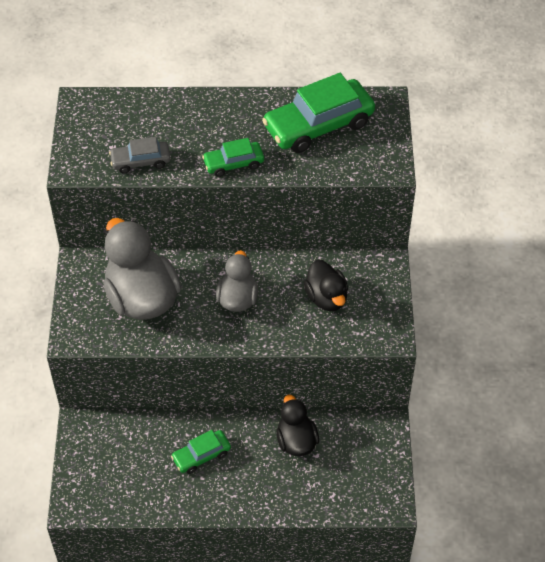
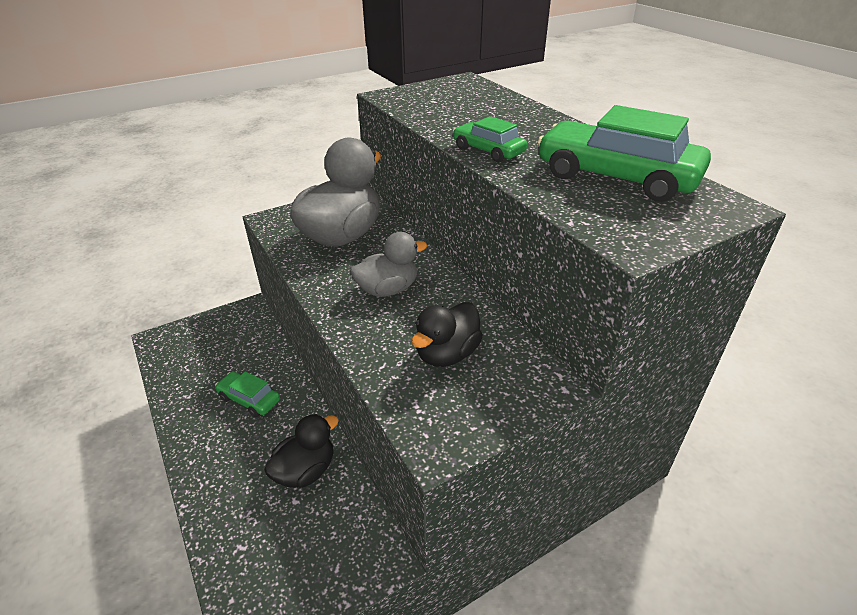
camera: 60 degrees right, 15 degrees down
grey car [109,137,171,174] -> none

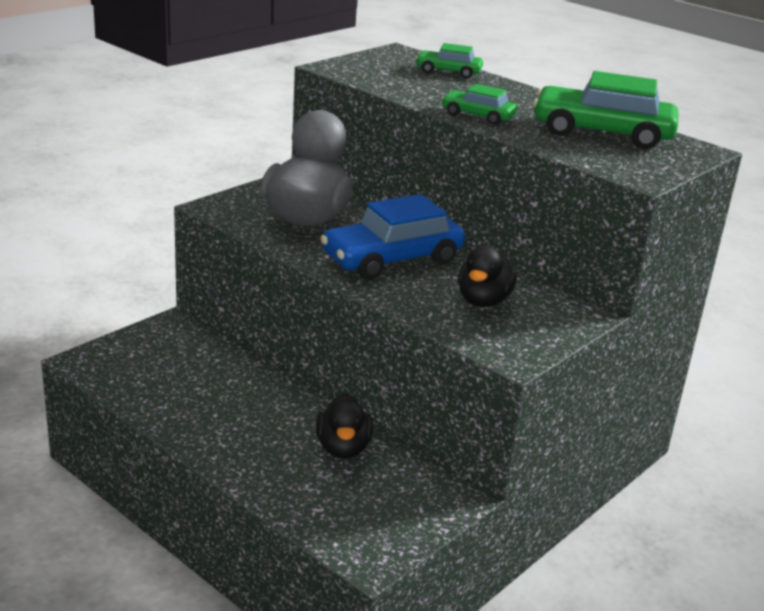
camera: 20 degrees left, 10 degrees down
green car [215,371,280,417] -> green car moved to [415,43,483,78]
black duck [264,414,339,488] -> black duck turned 150 degrees clockwise [316,393,373,459]
grey duck [350,232,427,297] -> blue car [320,194,465,279]

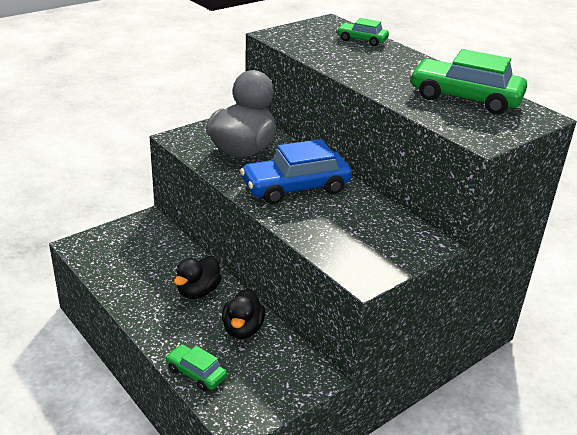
camera: 10 degrees right, 5 degrees up
green car [441,84,517,125] -> green car moved to [165,344,227,391]
black duck [458,246,517,307] -> black duck moved to [174,256,222,299]

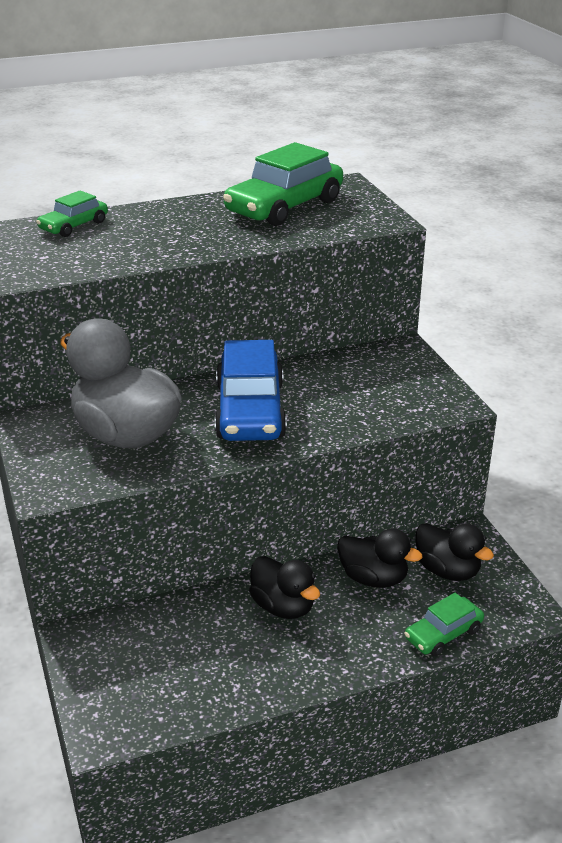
camera: 70 degrees left, 0 degrees up
none -> black duck [415,523,494,581]

